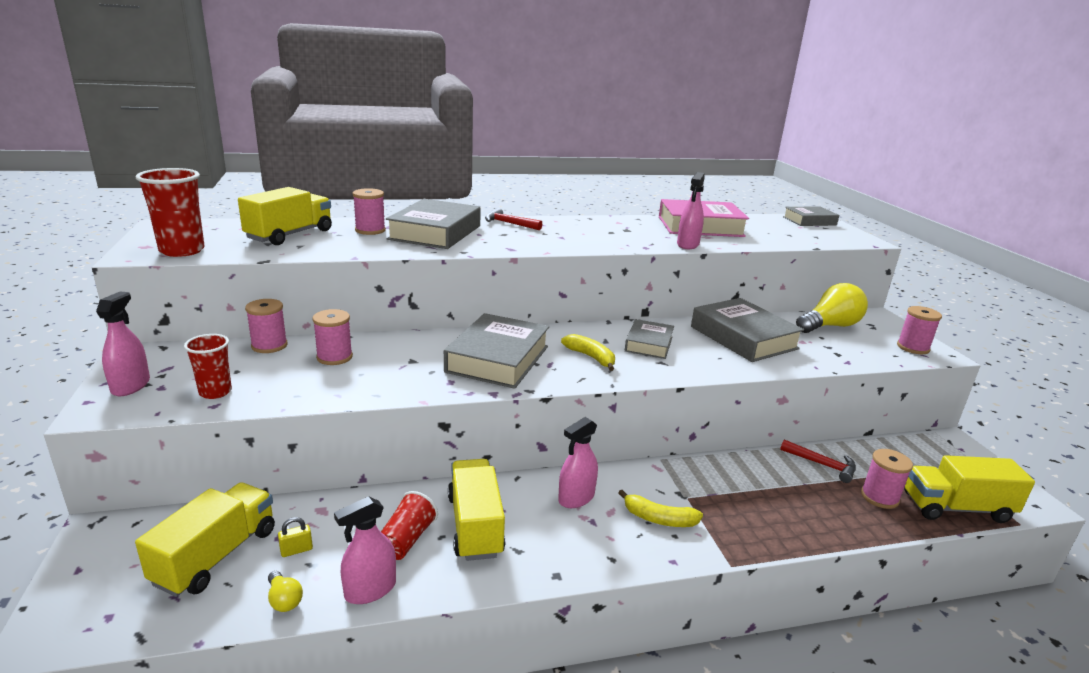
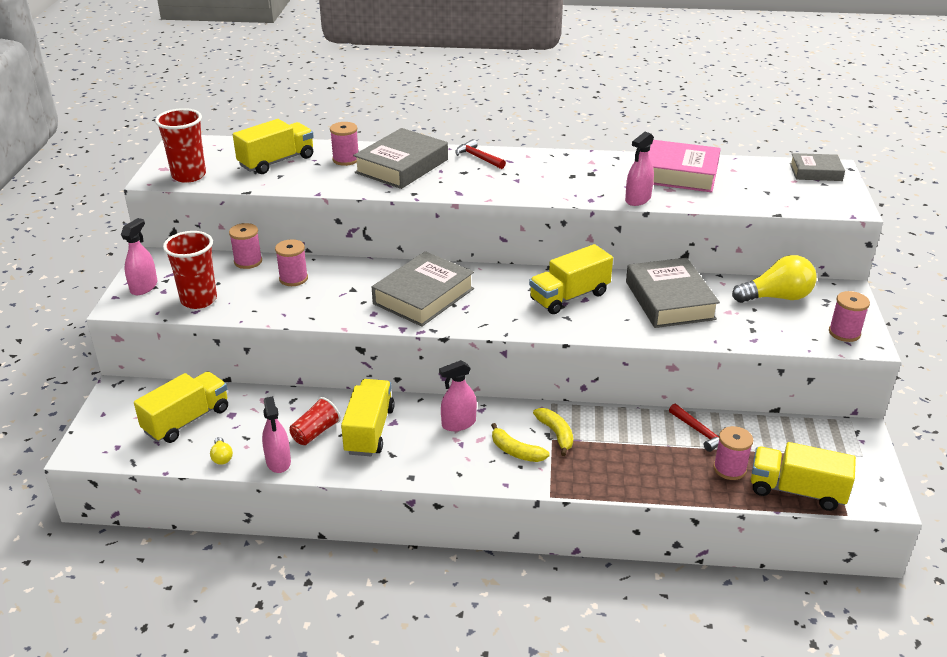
camera: 20 degrees right, 10 degrees up
red cup [184,334,232,399] -> red cup [163,231,217,309], size x1.57
yellow padlock [278,517,313,557] -> none
pink spray bottle [334,496,396,604] -> pink spray bottle turned 90 degrees counterclockwise [262,396,291,473]
yellow banana [561,334,615,371] -> yellow banana moved to [533,408,573,456]
grey book [625,319,674,359] -> yellow truck [529,244,613,314]

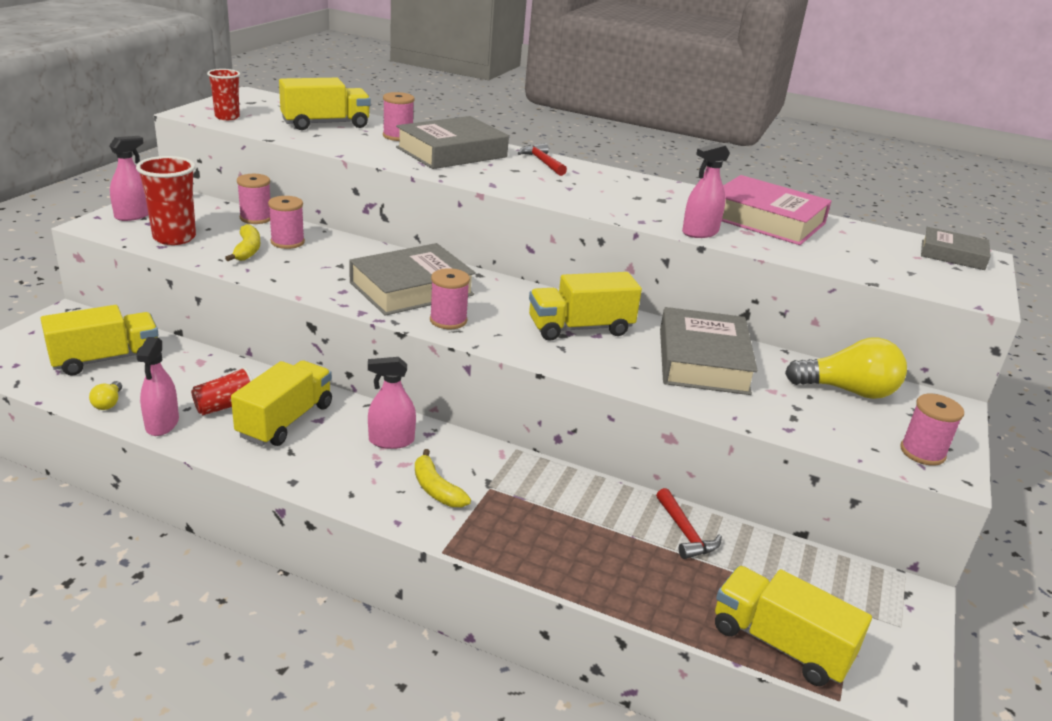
camera: 15 degrees right, 5 degrees down
red cup [155,108,206,183] -> red cup [207,69,240,120], size x0.64
yellow banana [533,408,573,456] -> yellow banana moved to [225,224,260,261]
pink spool [713,426,753,480] -> pink spool moved to [430,268,470,329]

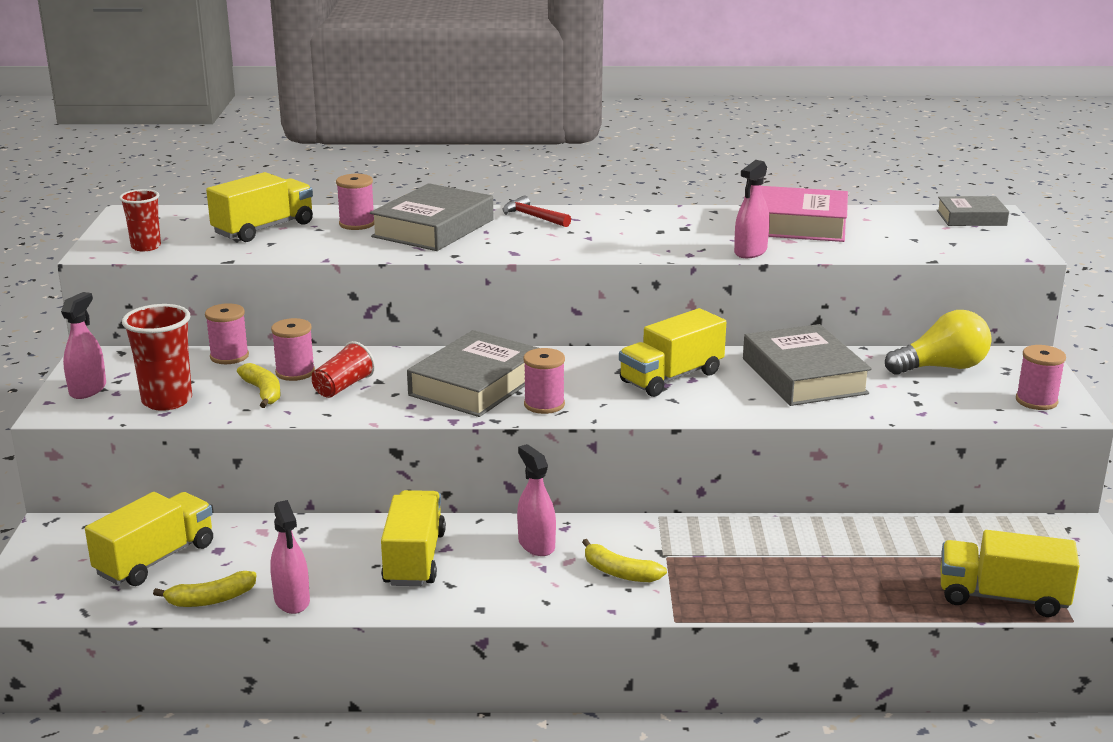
camera: 20 degrees left, 5 degrees down
yellow light bulb [89,381,122,410] -> yellow banana [153,571,256,607]
red cup [191,367,253,415] -> red cup moved to [311,341,375,398]
pink spray bottle [368,357,416,449] -> pink spray bottle turned 90 degrees clockwise [517,444,556,556]
red hammer [656,488,722,559] -> none

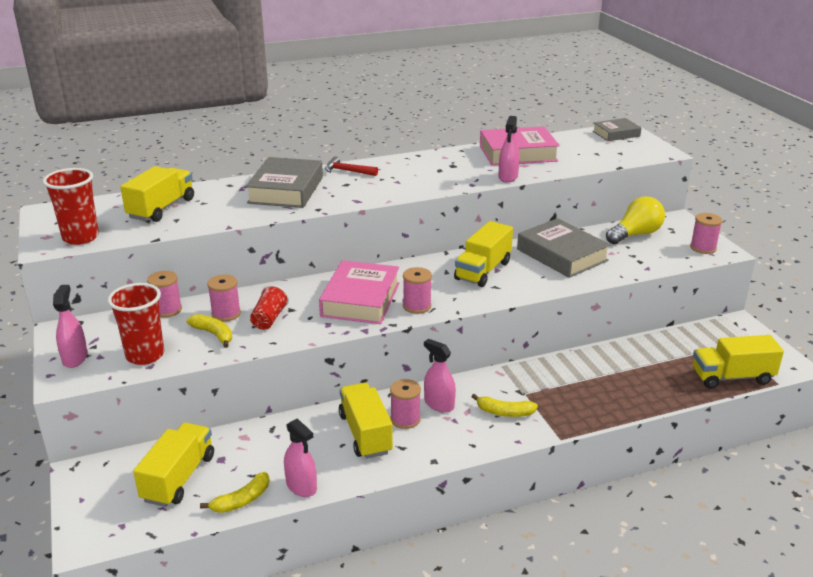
camera: 20 degrees left, 5 degrees up
red cup [119,189,161,251] -> red cup [43,168,99,245], size x1.57
pink spool [336,174,374,230] -> pink spool moved to [390,379,421,429]
grey book [407,330,538,417] -> pink book [319,260,399,324]

